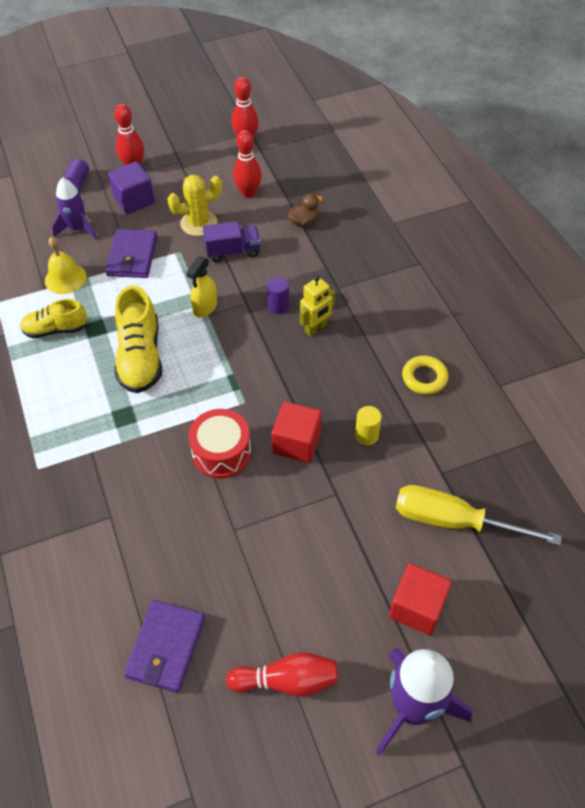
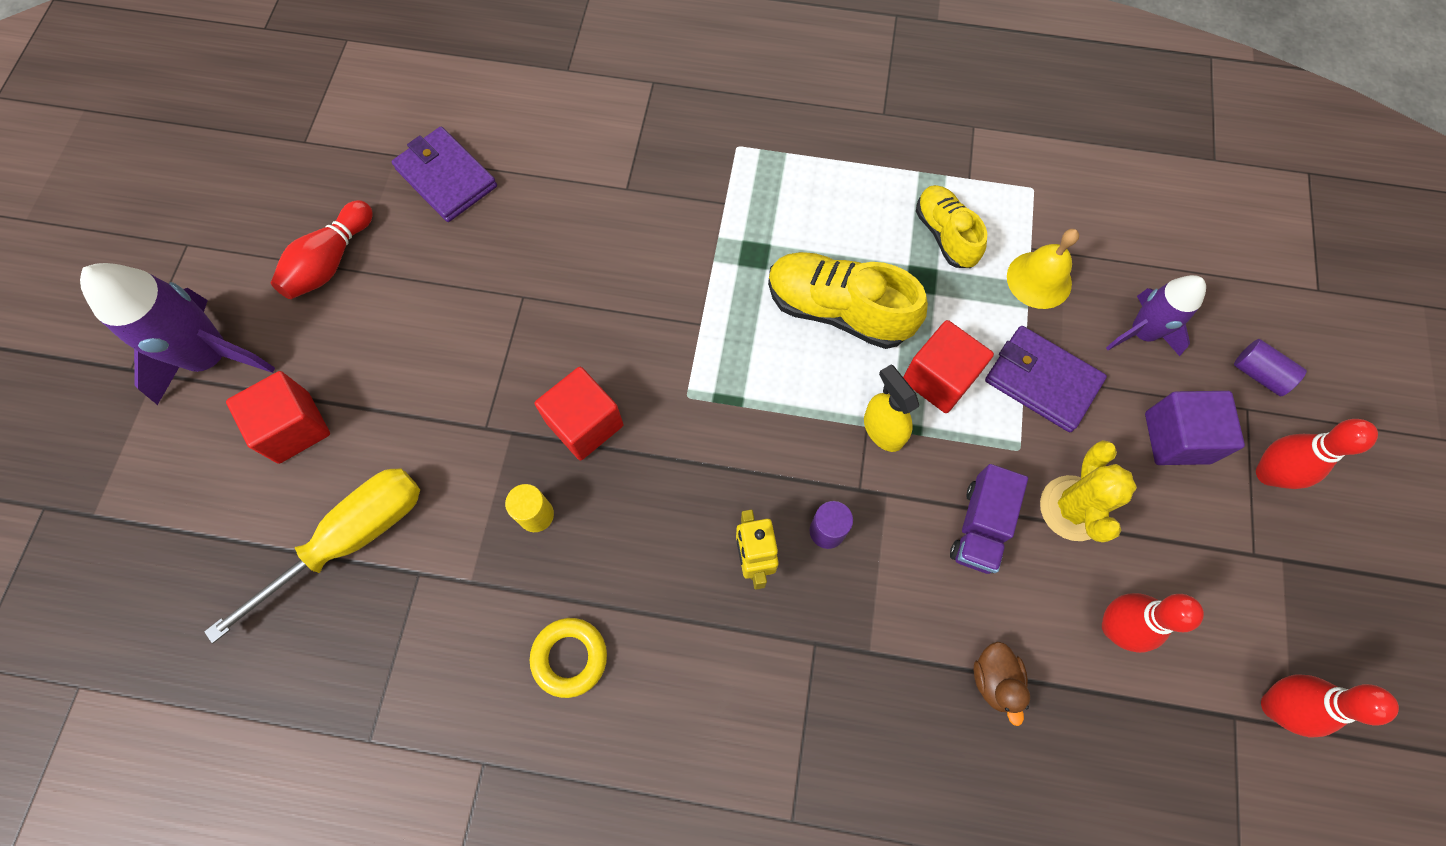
camera: 120 degrees right, 15 degrees up
yellow shoe [20,299,87,338] -> yellow shoe turned 45 degrees counterclockwise [916,185,987,268]
red drum [188,409,251,478] -> none
none -> red cube [903,320,994,413]

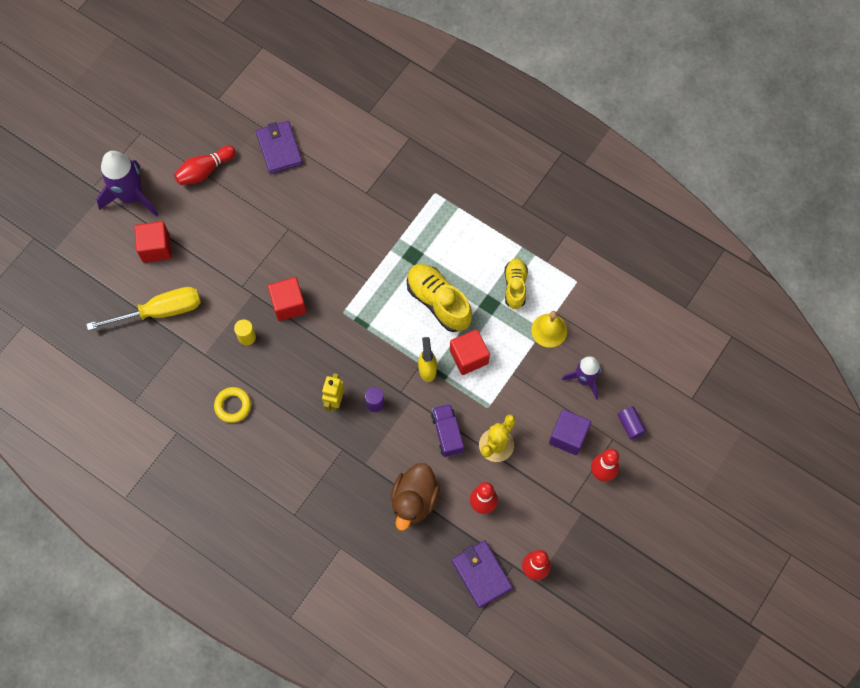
camera: 25 degrees right, 0 degrees up
purple truck [950,464,1028,574] -> purple truck turned 120 degrees clockwise [431,404,464,457]
brown duck [974,641,1030,726] -> brown duck [391,463,440,531], size x1.88
purple wallet [985,326,1107,432] -> purple wallet moved to [452,540,513,608]

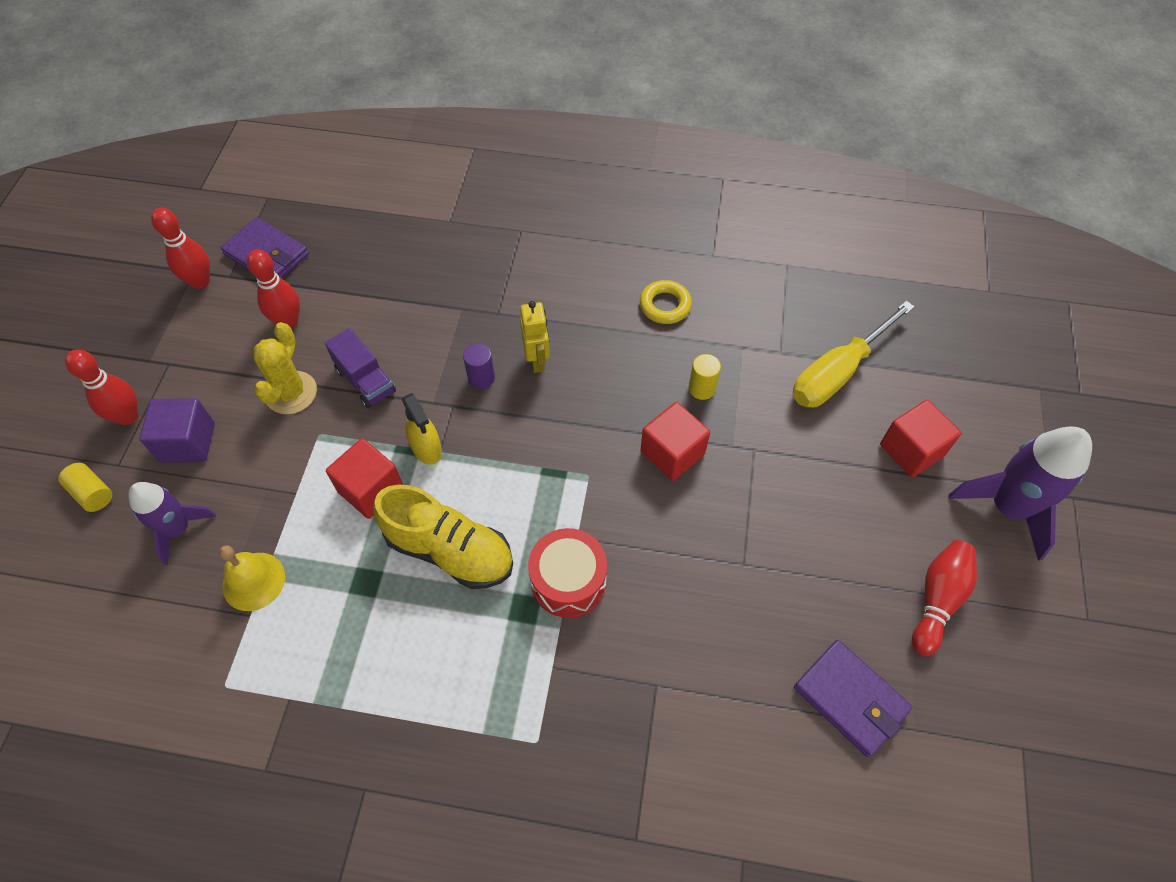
camera: 155 degrees right, 10 degrees down
brown duck [391,463,440,531] -> none
yellow shoe [504,258,528,309] -> none
purple cylinder [618,406,647,439] -> yellow cylinder [58,463,112,512]
none -> red drum [528,528,607,618]

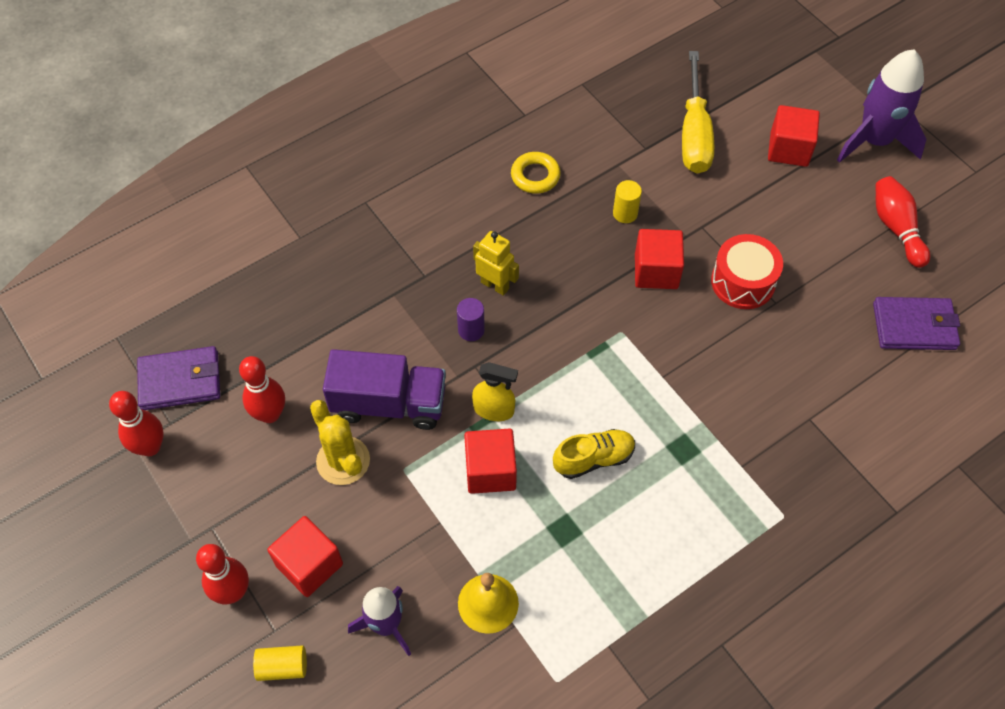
camera: 45 degrees left, 0 degrees up
purple cube [139,398,215,463] -> red cube [267,516,343,597]
purple truck [325,328,396,408] -> purple truck [323,349,446,430], size x1.53
yellow shoe [373,485,513,589] -> yellow shoe [553,429,635,479], size x0.64
red drum [528,528,607,618] -> red drum moved to [711,234,783,309]

